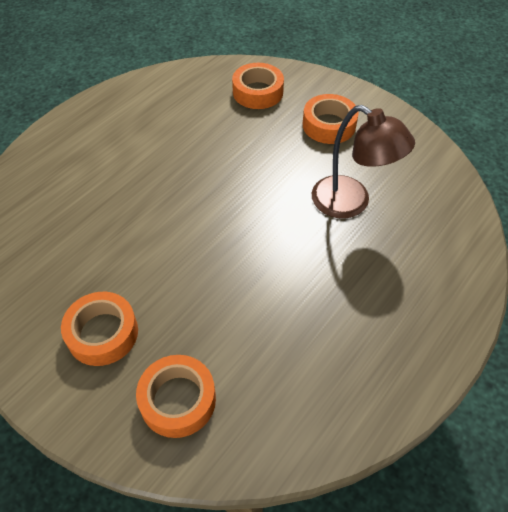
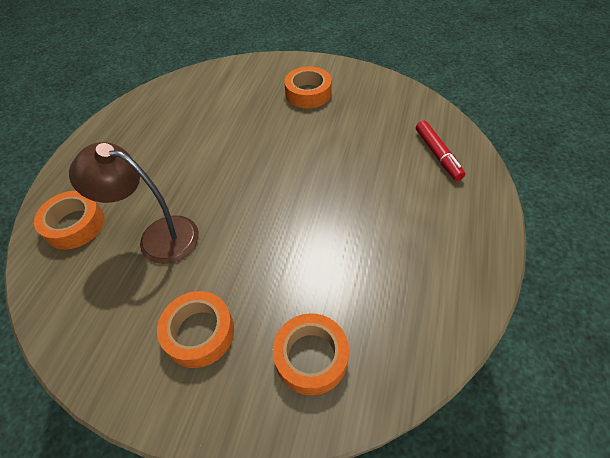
camera: 160 degrees right, 0 degrees up
orange tape [136,355,216,438] -> orange tape moved to [34,191,104,250]
none -> red marker [416,121,465,181]

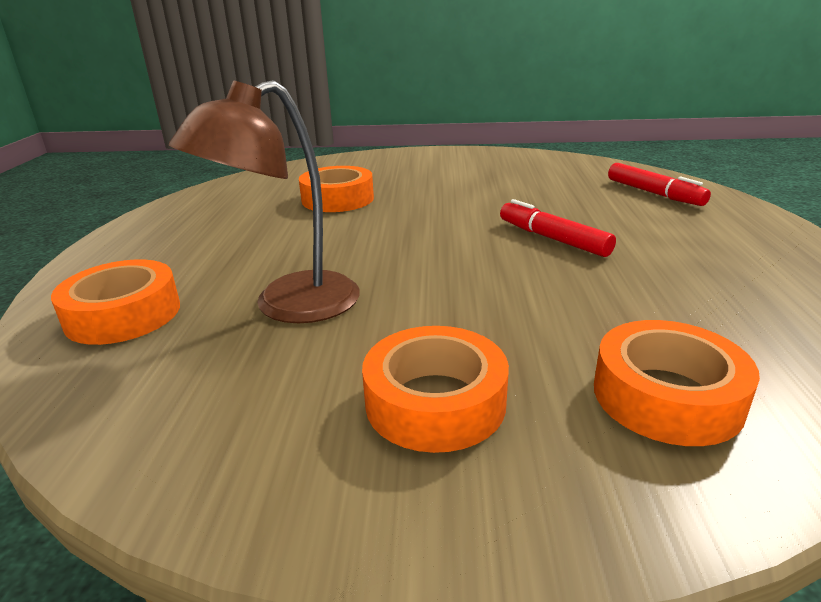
camera: 15 degrees left, 25 degrees down
brown lamp [69,142,199,264] -> brown lamp turned 45 degrees counterclockwise [169,80,360,323]
orange tape [284,66,332,108] -> orange tape moved to [299,166,374,212]
none -> red marker [500,199,616,257]

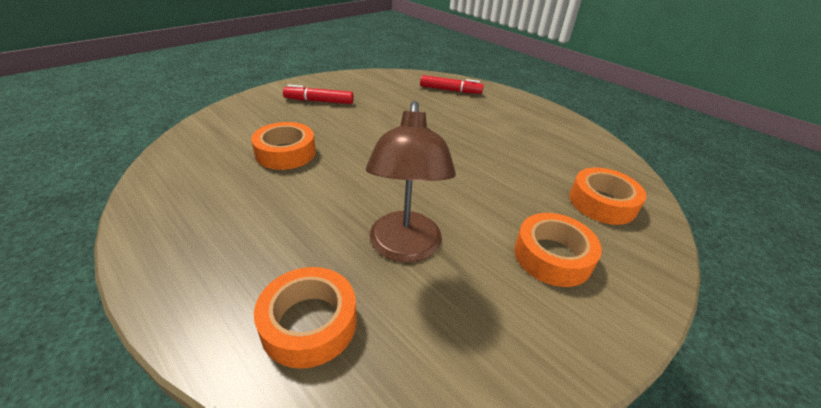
camera: 50 degrees left, 10 degrees up
red marker [500,199,616,257] -> red marker moved to [283,85,354,104]

